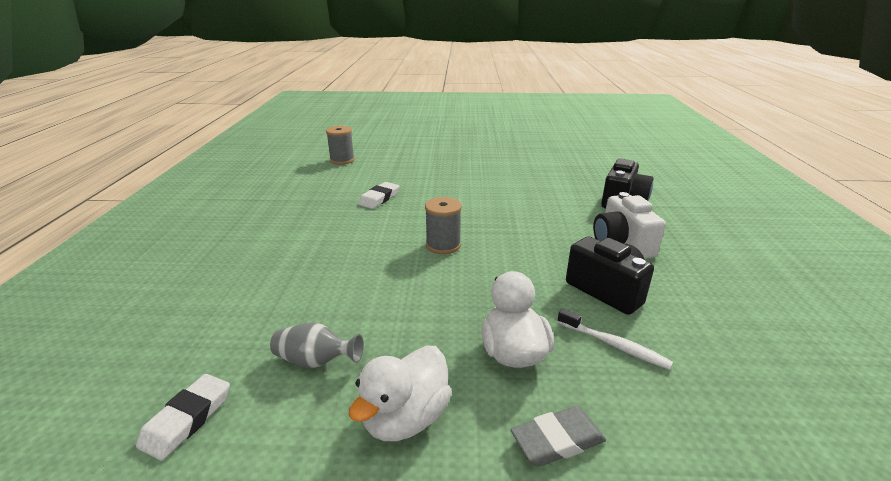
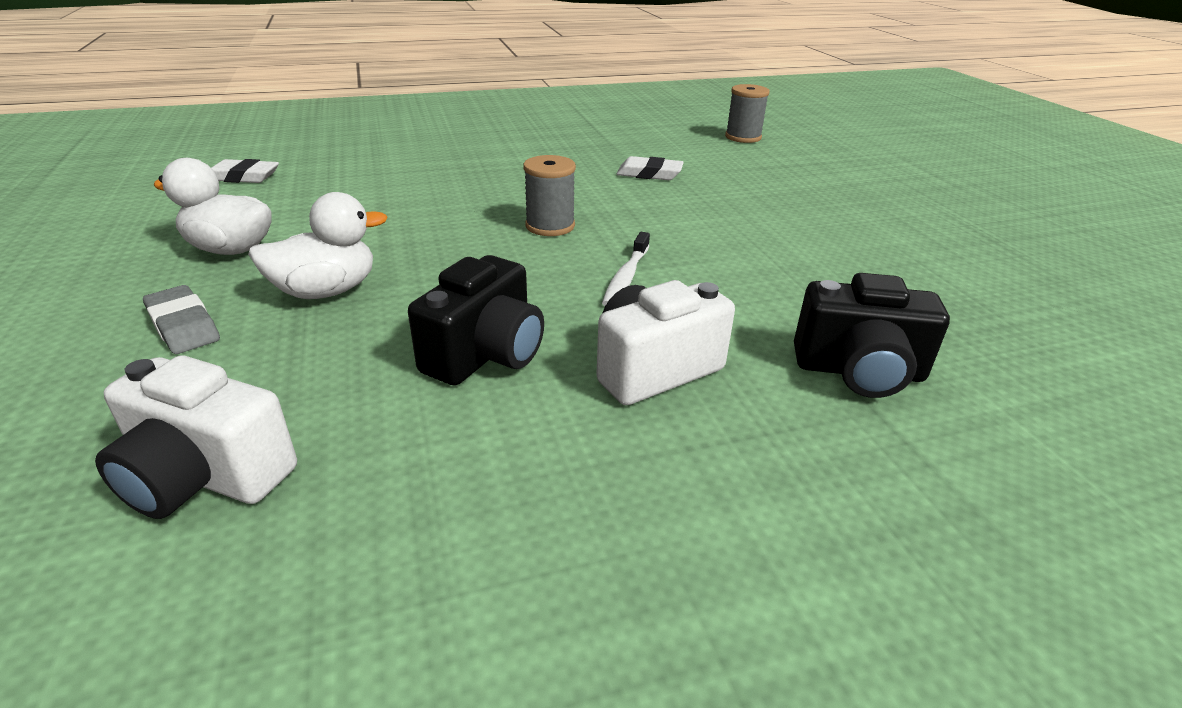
camera: 70 degrees right, 5 degrees up
grey vase [270,323,364,368] -> none
white toothbrush [557,309,673,370] -> white toothbrush moved to [602,232,650,306]
none -> white camera [95,355,297,519]

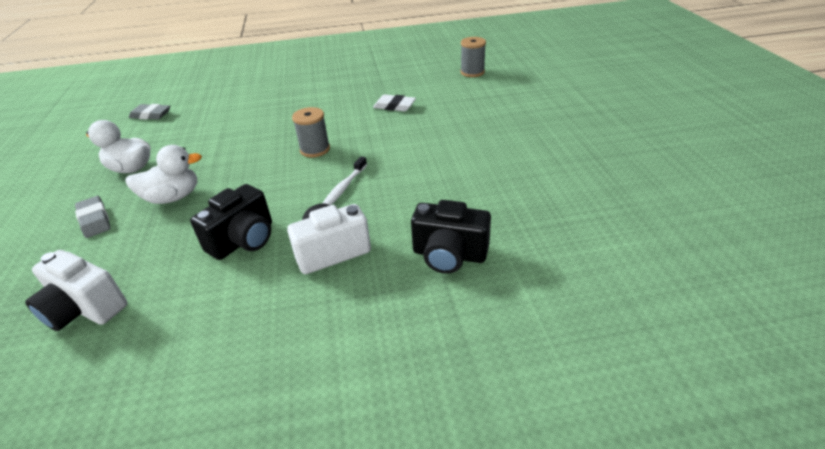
camera: 10 degrees right, 5 degrees up
white eraser [211,159,279,183] -> grey eraser [129,104,170,120]

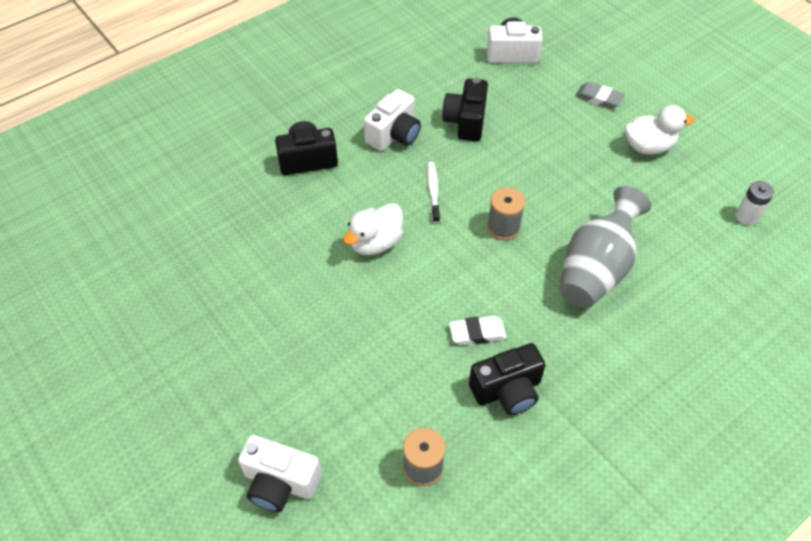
camera: 150 degrees right, 15 degrees up
white duck [125,145,202,204] -> white duck moved to [343,203,403,255]
grey eraser [129,104,170,120] -> white battery [736,181,774,225]
none -> white camera [238,435,322,512]
none -> black camera [469,343,546,415]
none -> grey vase [559,186,651,308]

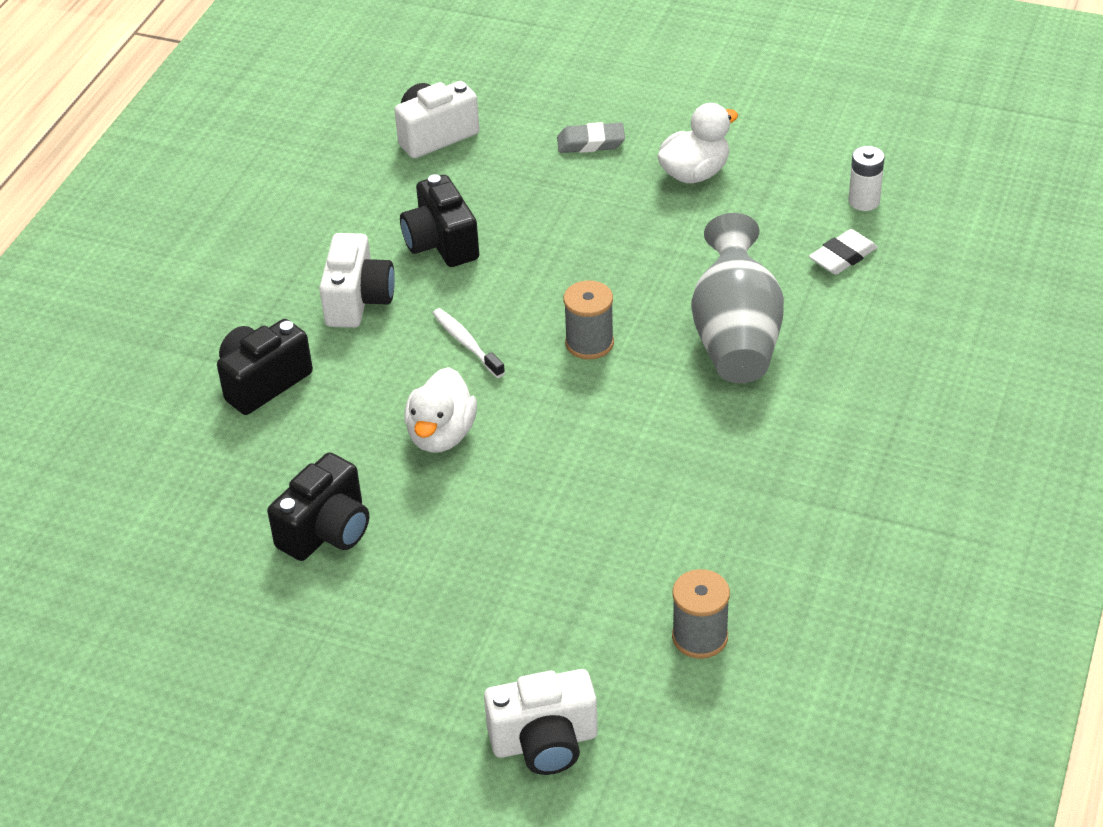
camera: 30 degrees left, 10 degrees down
white eraser [449,316,507,345] -> white eraser moved to [809,229,878,275]
black camera [469,343,546,415] -> black camera moved to [267,452,369,561]

